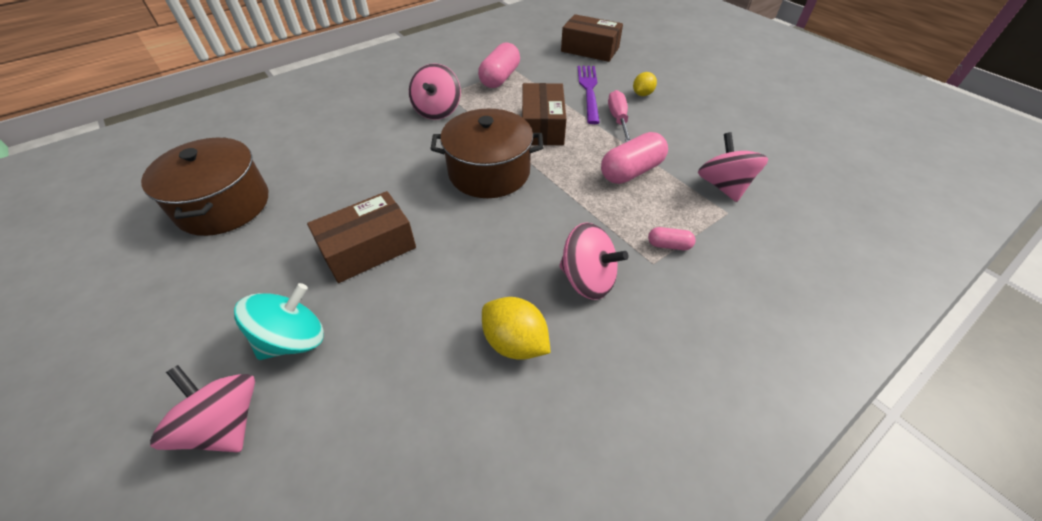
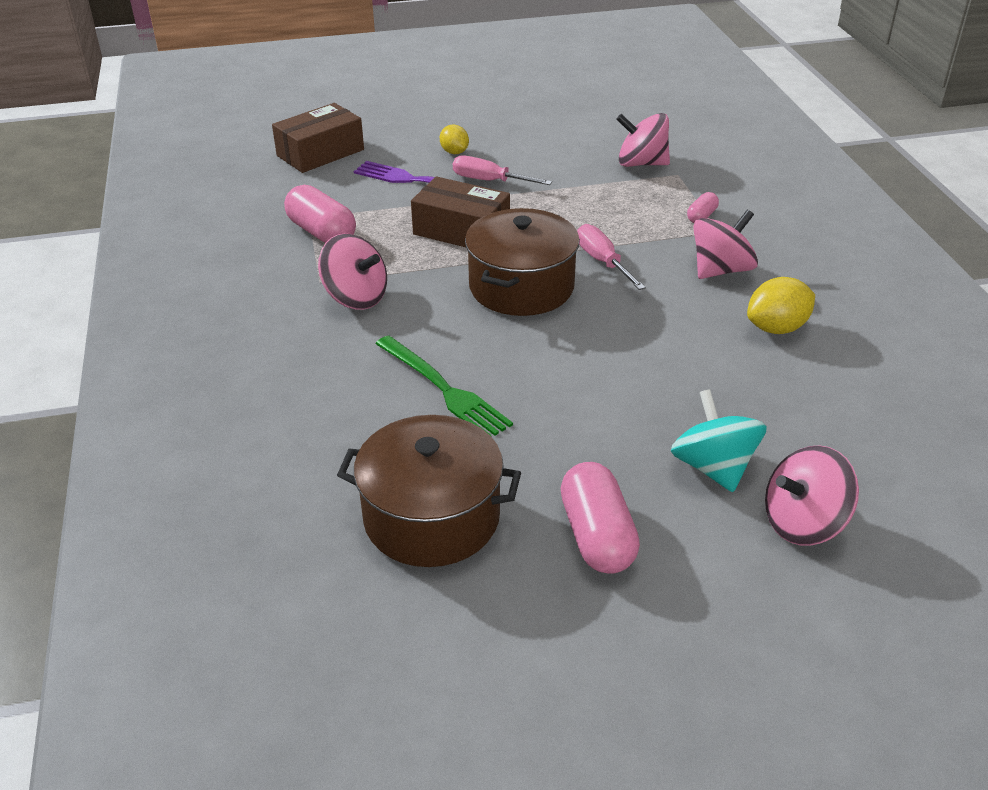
camera: 65 degrees left, 10 degrees down
brown box [307,191,416,283] -> none
pink capsule [601,132,668,184] -> pink capsule moved to [560,462,640,574]
none -> green fork [375,335,513,437]
none -> pink screwdriver [577,224,646,290]

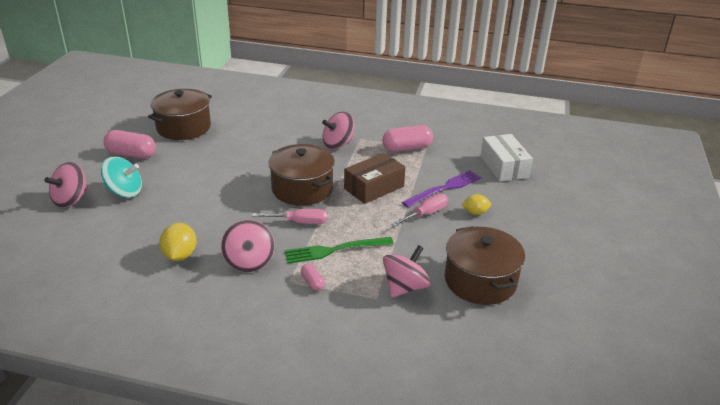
camera: 115 degrees right, 5 degrees down
brown box [272,103,364,173] -> white box [480,134,533,182]
green fork [375,335,513,437] -> green fork moved to [284,237,394,264]
pink spinning top [765,446,859,546] -> pink spinning top turned 150 degrees counterclockwise [45,162,88,208]
none -> brown pot [445,226,525,305]

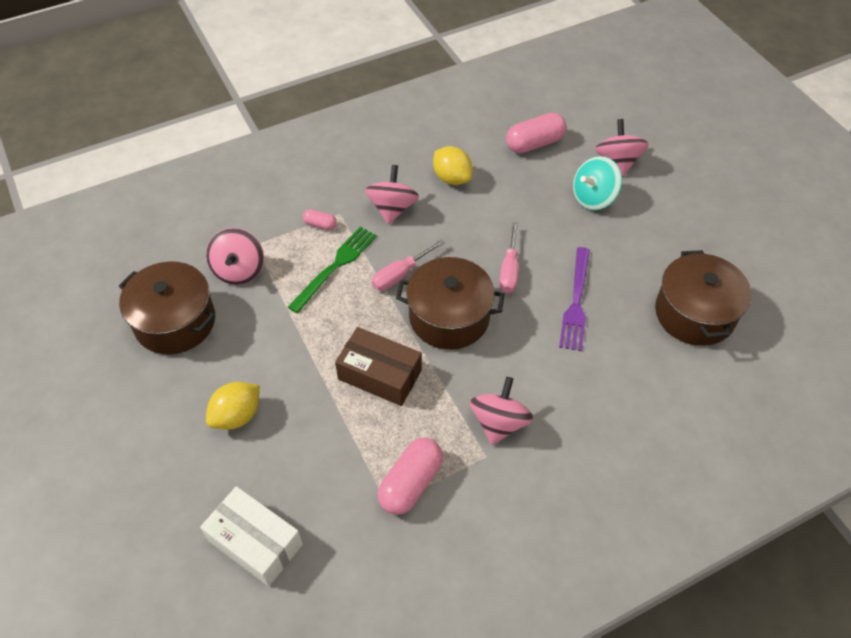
camera: 140 degrees right, 20 degrees up
pink capsule [103,130,156,158] -> pink capsule moved to [506,113,567,153]
pink spinning top [221,220,275,272] -> pink spinning top turned 60 degrees clockwise [365,165,419,224]
brown box [344,153,405,204] -> brown box turned 75 degrees counterclockwise [335,327,422,406]
pink screwdriver [391,194,448,227] -> pink screwdriver moved to [499,222,519,293]
purple fork [402,170,481,208] -> purple fork moved to [559,247,590,351]
yellow lemon [462,194,491,215] -> yellow lemon [206,382,260,430], size x1.55

